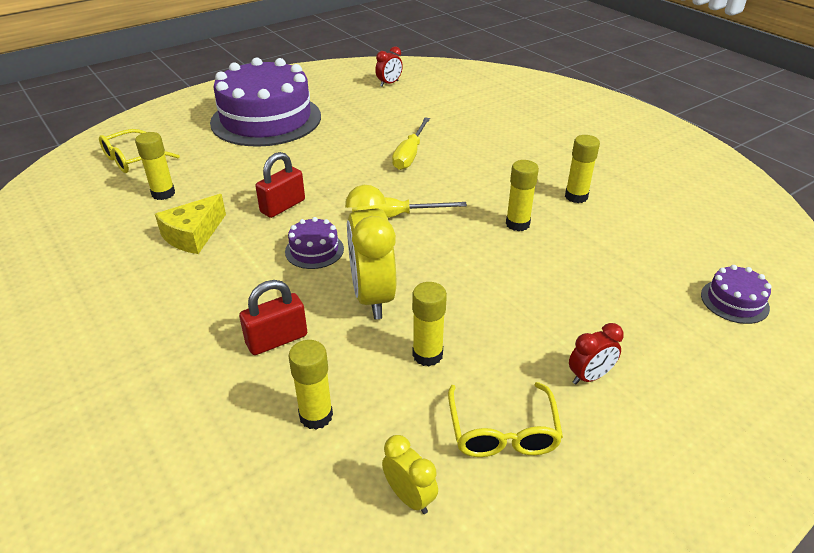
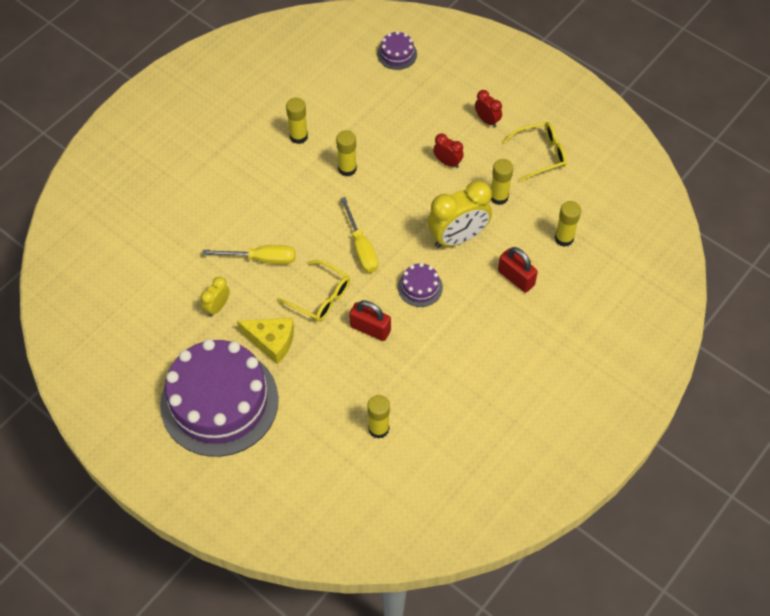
camera: 105 degrees left, 20 degrees up
yellow glasses [99,129,180,173] -> yellow glasses moved to [277,260,350,322]
yellow cheese [155,194,226,254] -> yellow cheese moved to [237,317,294,364]
red clock [375,46,403,87] -> red clock moved to [433,133,464,168]
yellow clock [382,435,438,514] -> yellow clock moved to [201,277,230,317]

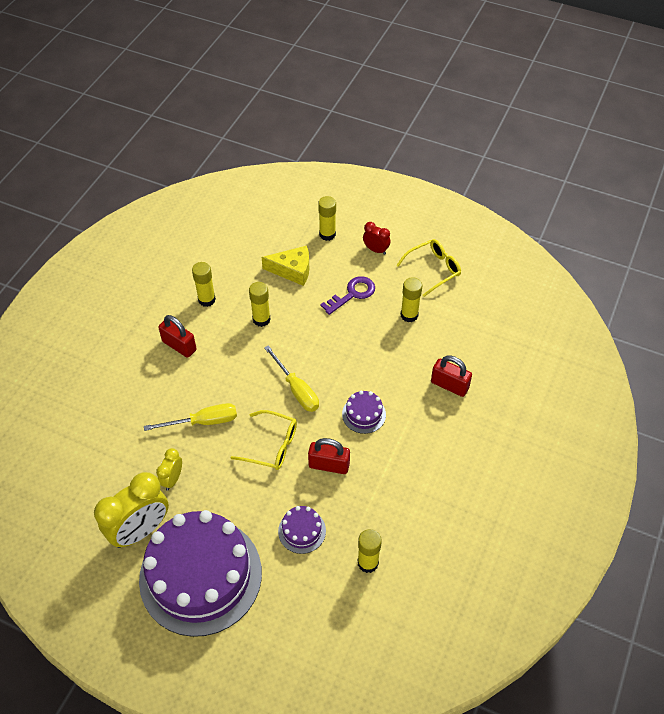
camera: 15 degrees left, 5 degrees down
yellow cheese [237,317,294,364] -> yellow cheese moved to [262,246,309,286]
purple cake [377,31,417,70] -> purple cake moved to [278,506,326,554]
yellow clock [428,180,492,248] -> yellow clock moved to [94,472,169,548]
red clock [433,133,464,168] -> purple key [320,276,375,315]
yellow glue stick [555,201,581,247] -> yellow glue stick moved to [318,196,336,241]
none -> red padlock [158,315,197,358]

